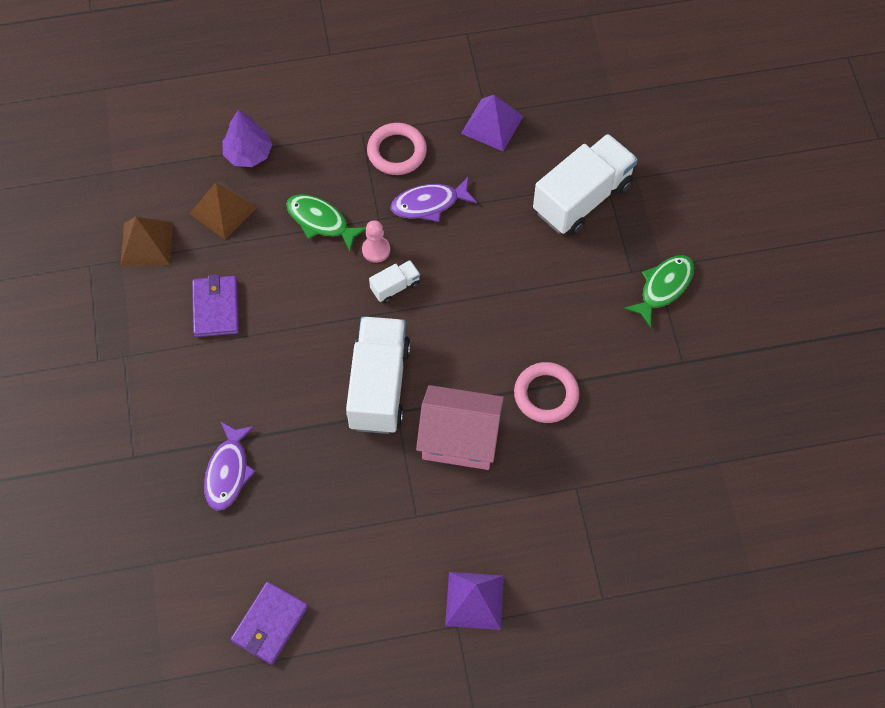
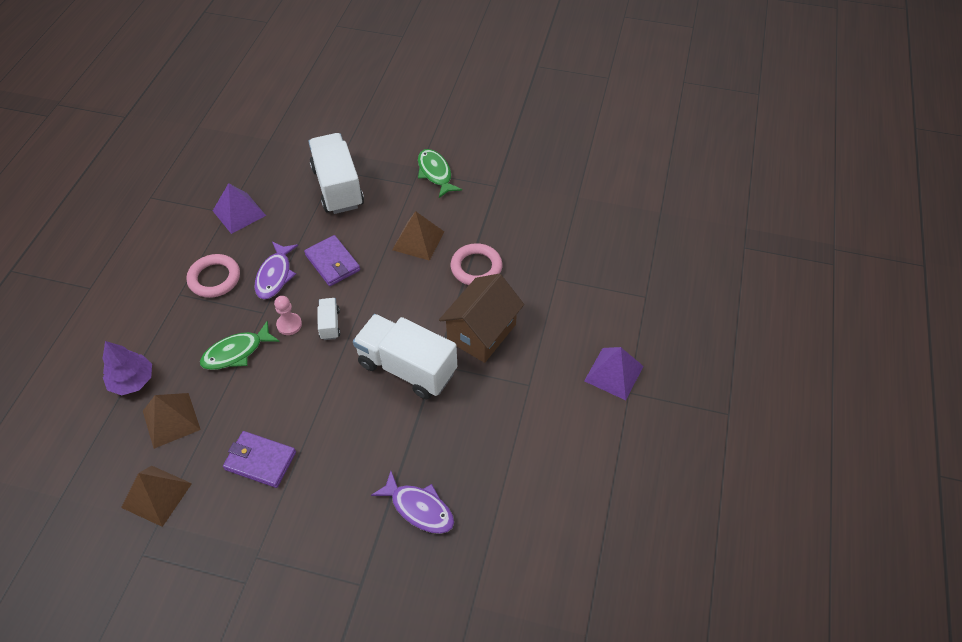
camera: 65 degrees left, 10 degrees down
purple wallet [231,582,308,665] -> purple wallet moved to [304,235,360,286]
pink house [416,385,504,470] -> brown house [439,274,524,363]
none -> brown pyramid [392,211,444,261]

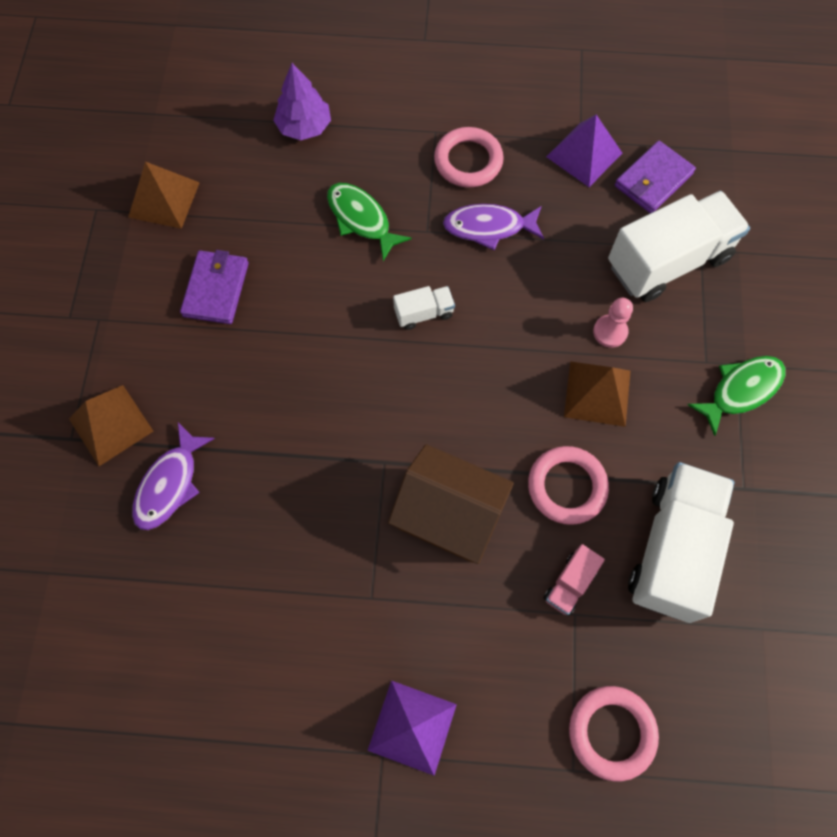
camera: 80 degrees right, 15 degrees up
brown pyramid [143,393,201,449] -> brown pyramid moved to [69,385,153,466]
pink pawn [274,296,302,335] -> pink pawn moved to [593,298,633,348]
purple wallet [304,235,360,286] -> purple wallet moved to [615,141,696,213]
white truck [353,314,457,399] -> white truck moved to [628,462,734,623]
none -> pink truck [544,544,605,615]
none -> pink ring [569,686,659,781]

